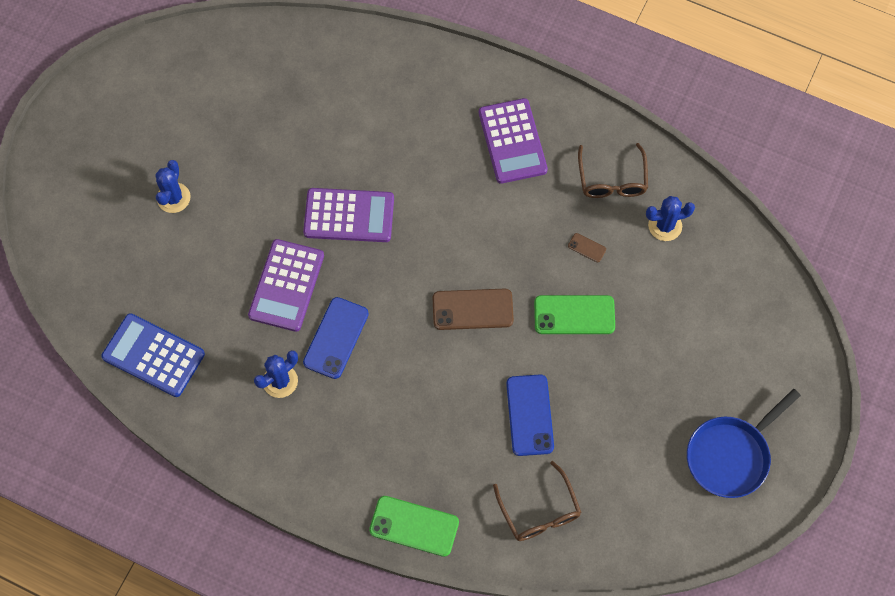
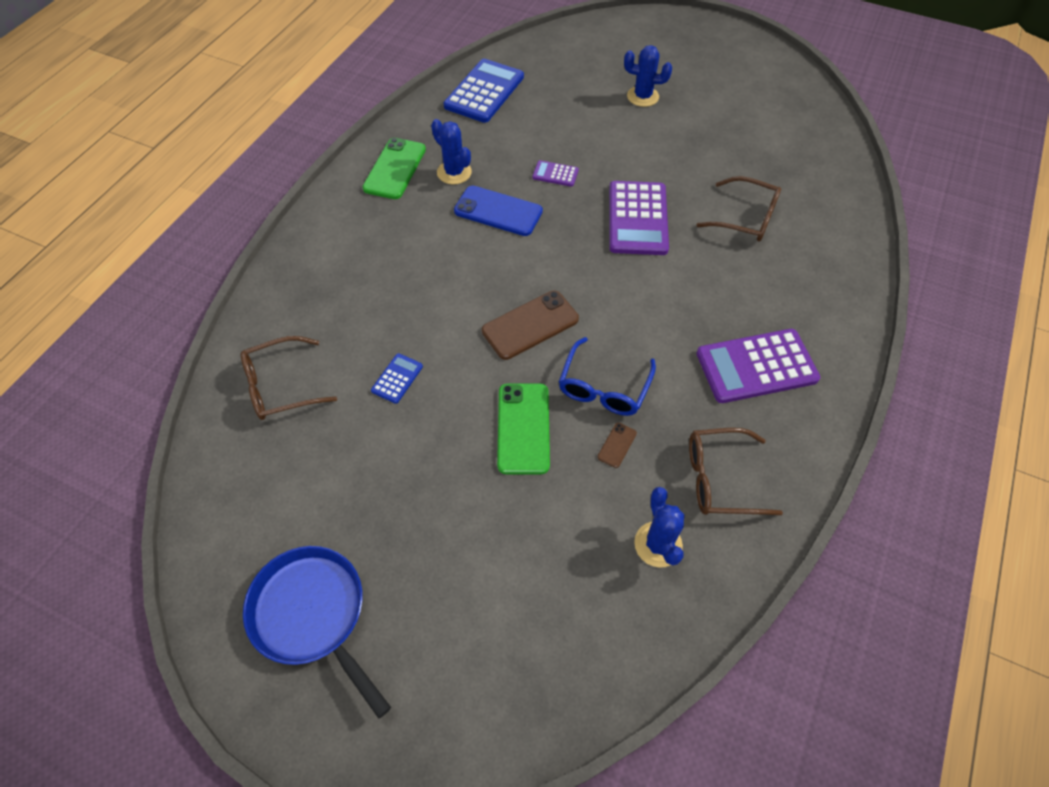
camera: 90 degrees right, 10 degrees down
purple calculator [248,239,324,332] -> purple calculator [532,160,579,187], size x0.47
green phone [369,496,459,557] -> green phone moved to [363,138,426,199]
brown phone [433,289,514,330] -> brown phone turned 60 degrees clockwise [482,291,579,360]
blue phone [506,374,554,456] -> blue calculator [371,353,423,404]
none -> blue glasses [559,337,656,416]
none -> brown glasses [696,176,781,241]

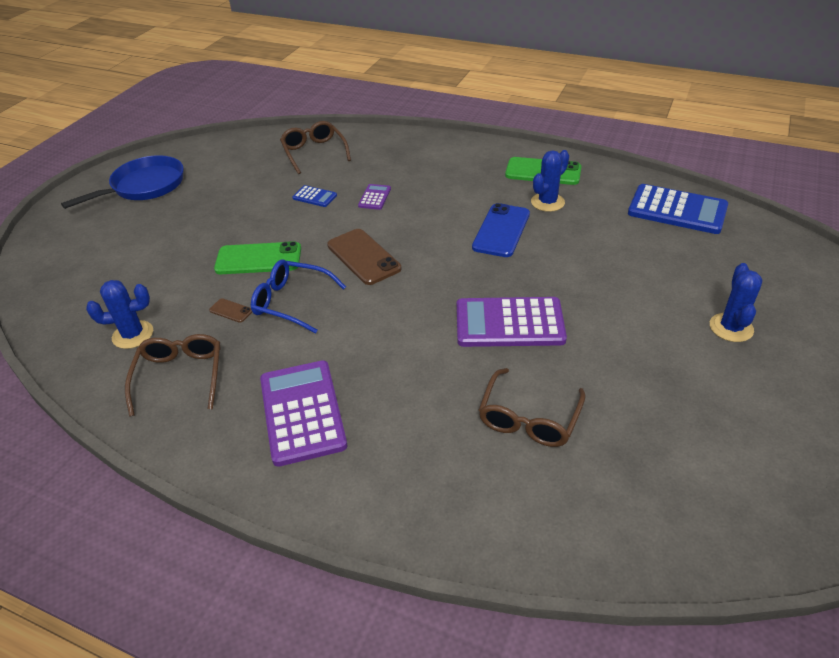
camera: 90 degrees right, 15 degrees down
purple calculator [532,160,579,187] -> purple calculator moved to [358,184,391,210]

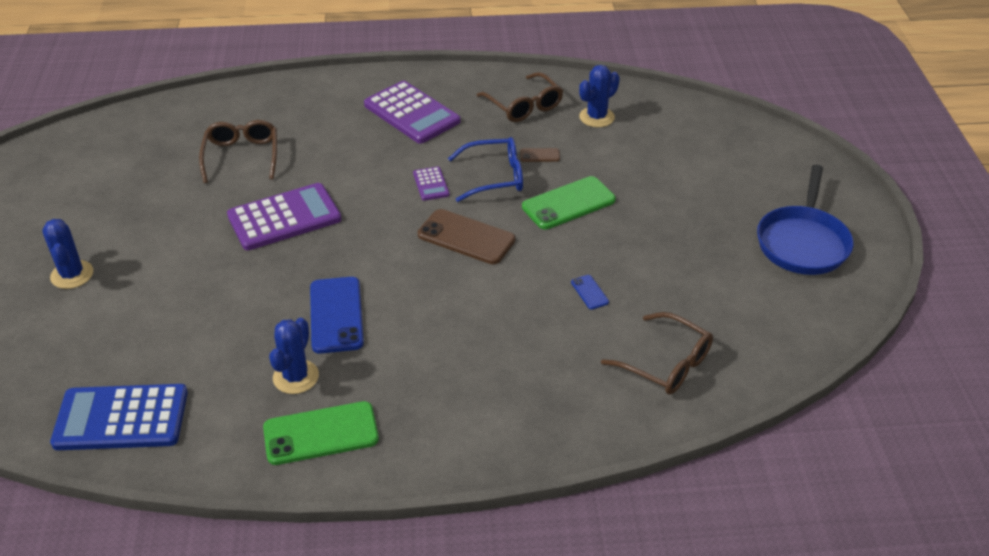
camera: 150 degrees right, 0 degrees up
blue calculator [292,185,337,207] -> blue phone [571,275,609,309]
purple calculator [358,184,391,210] -> purple calculator moved to [413,166,450,201]

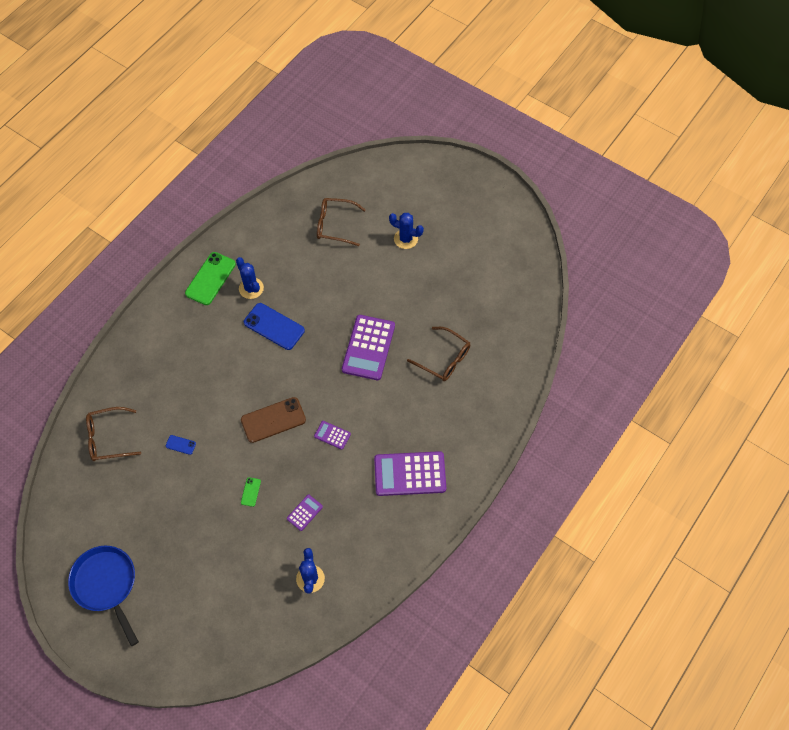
camera: 130 degrees right, 20 degrees up
blue calculator [50,384,188,450] -> none
blue glasses [448,137,523,202] -> none
brown glasses [476,72,563,122] -> brown glasses moved to [317,198,366,246]
brown phone [520,148,560,162] -> purple calculator [287,495,323,531]
green phone [522,176,616,229] -> green phone [241,477,261,507], size x0.46

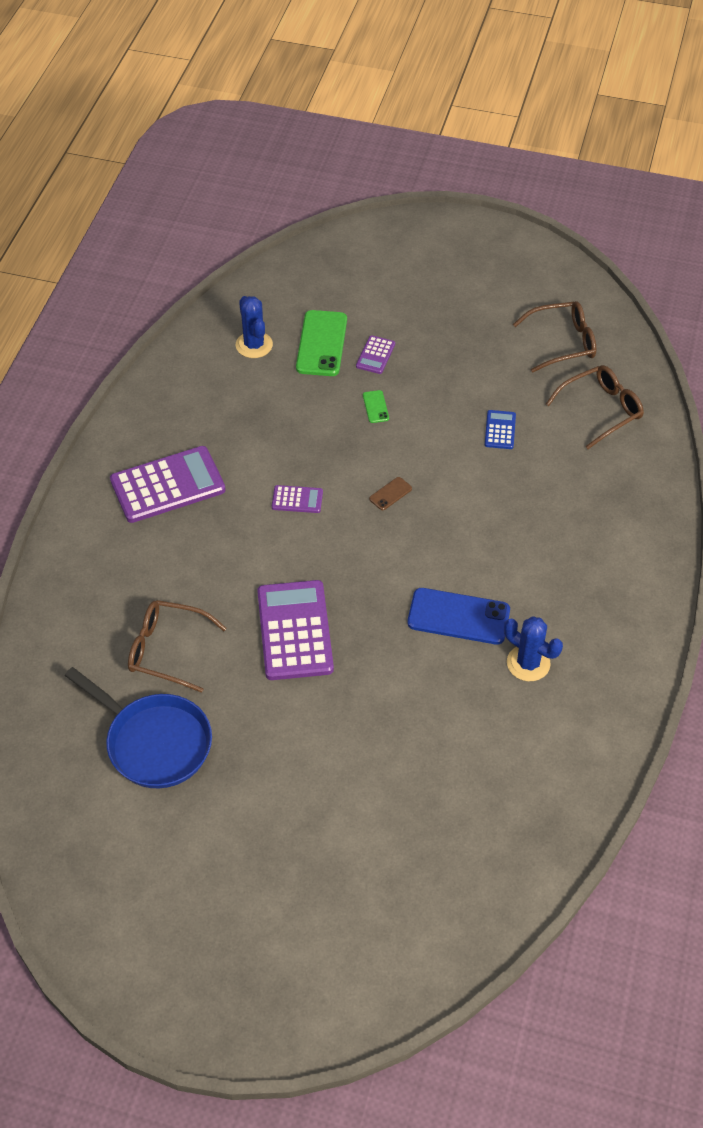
camera: 160 degrees right, 10 degrees down
blue pan [68,546,139,646] -> blue pan moved to [65,667,212,788]
blue phone [166,435,196,455] -> blue calculator [485,410,516,449]
green phone [185,252,236,305] -> green phone moved to [296,310,347,376]
brown phone [241,397,306,443] -> brown phone [369,477,412,510], size x0.46
purple calculator [287,495,323,531] -> purple calculator moved to [356,335,395,374]
brown glasses [317,198,366,246] -> brown glasses moved to [513,301,596,373]
blue cactus [389,213,424,249] -> none

